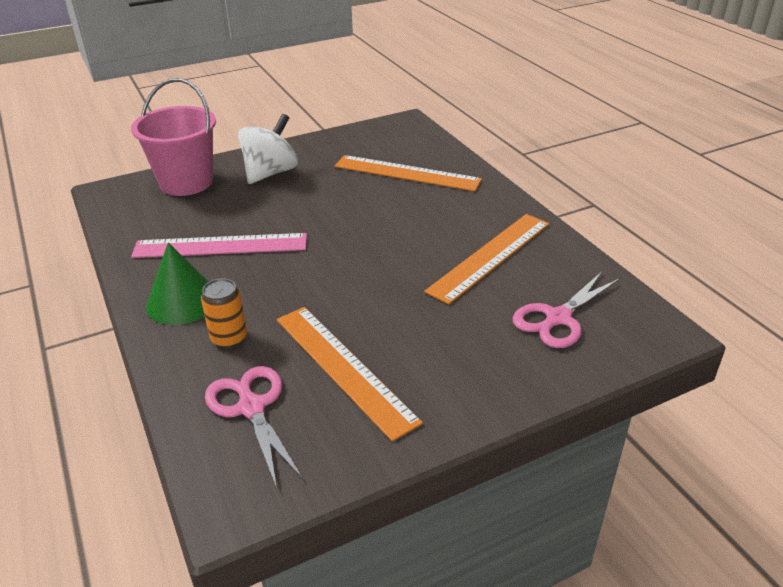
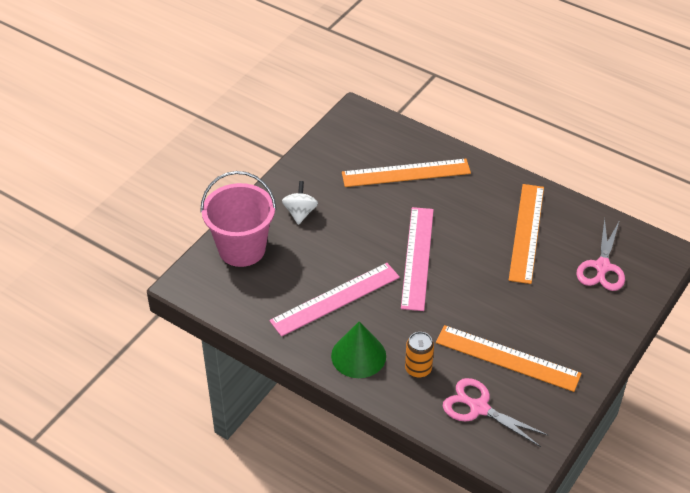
camera: 30 degrees left, 10 degrees up
white spinning top [238,114,298,184] -> white spinning top [282,181,318,225], size x0.63
none -> pink ruler [401,207,434,311]

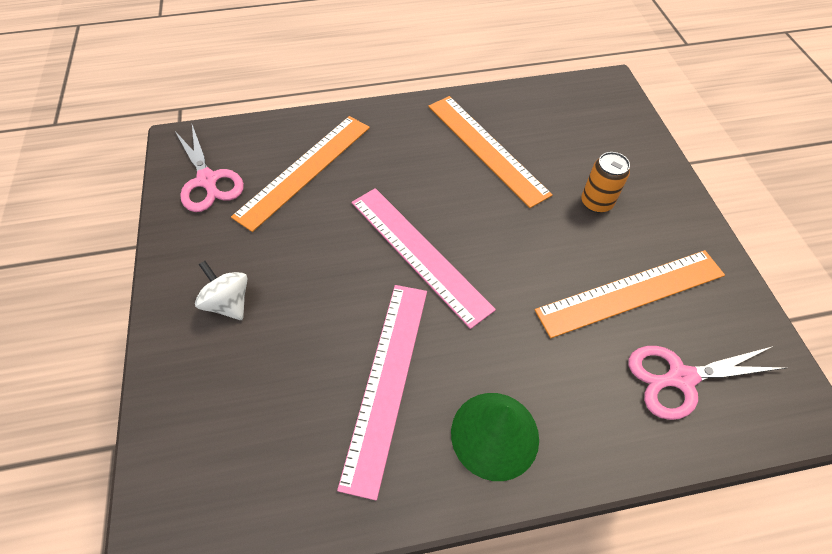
camera: 45 degrees left, 10 degrees up
pink bucket [200,171,276,267] -> none
orange can [405,332,434,378] -> orange can moved to [581,152,630,213]
pink scissors [576,218,625,291] -> pink scissors moved to [174,125,244,212]

